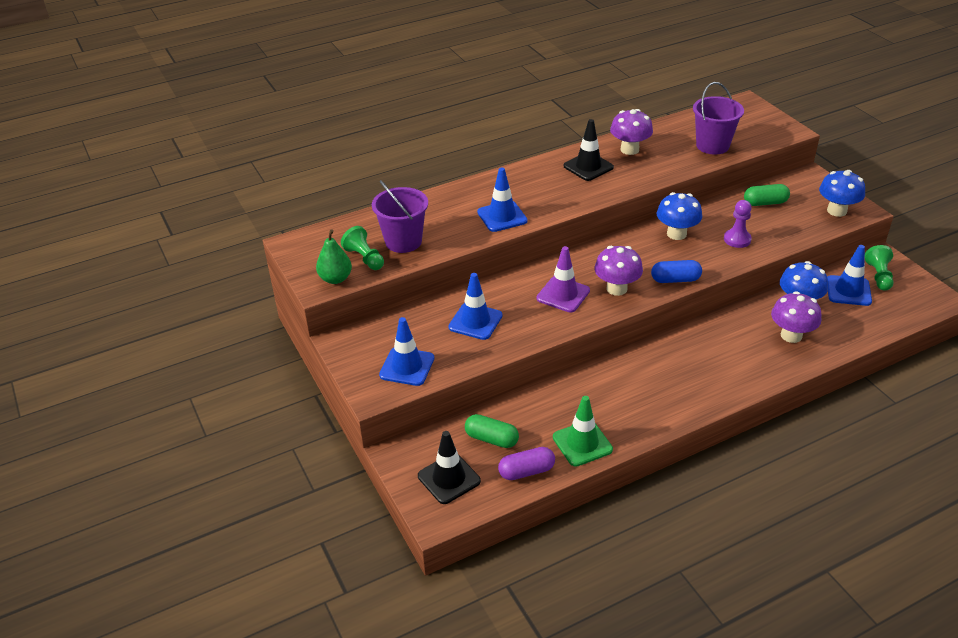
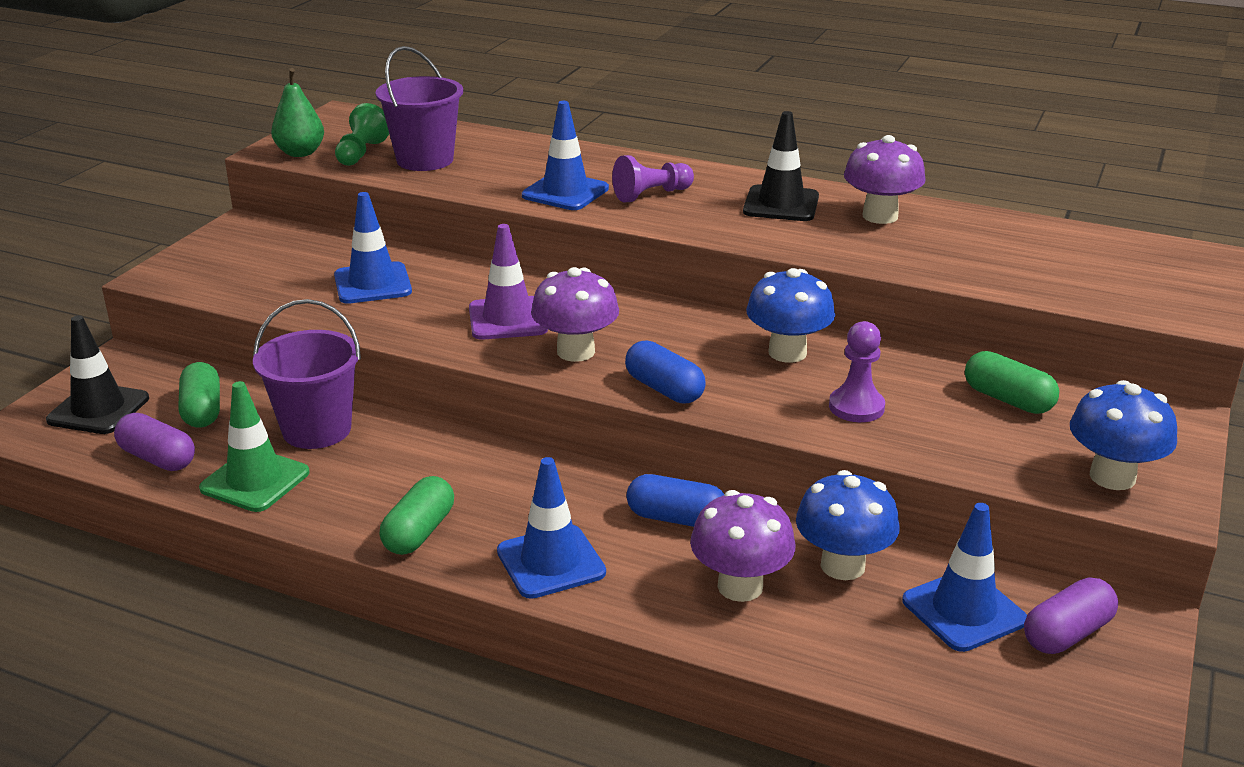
camera: 50 degrees right, 10 degrees down
blue traffic cone [379,317,434,386] -> blue traffic cone moved to [497,457,606,599]
purple bucket [693,82,744,155] -> purple bucket moved to [253,299,361,449]
green pawn [865,245,894,291] -> purple capsule [1024,577,1118,654]
none -> green capsule [379,476,454,555]
none -> purple pawn [612,155,694,202]
none -> blue capsule [627,474,724,527]

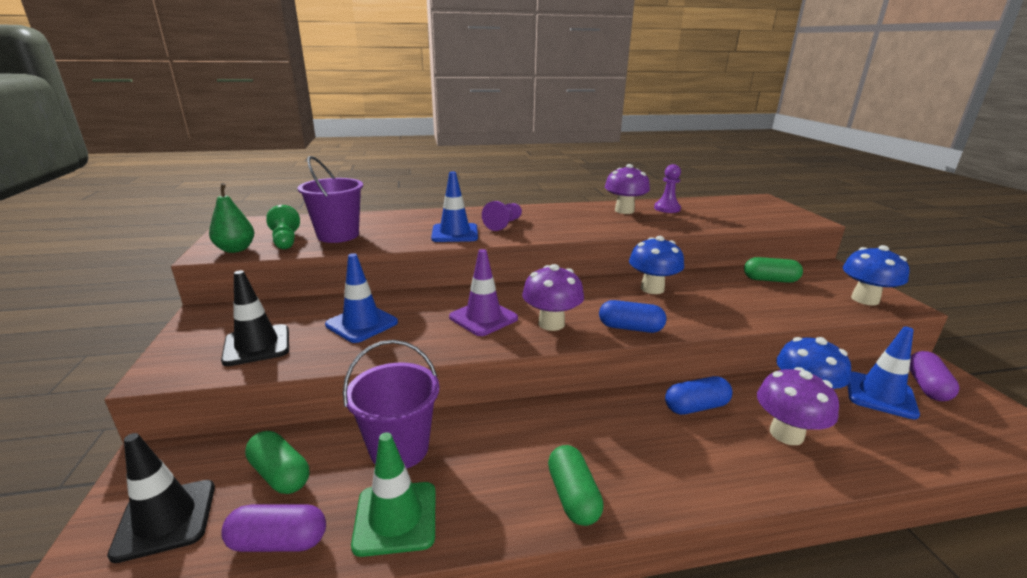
camera: 35 degrees left, 5 degrees down
blue traffic cone [497,457,606,599] -> none
black traffic cone [743,111,819,221] -> black traffic cone moved to [221,270,289,366]
purple pawn [829,321,885,422] -> purple pawn moved to [654,164,681,213]

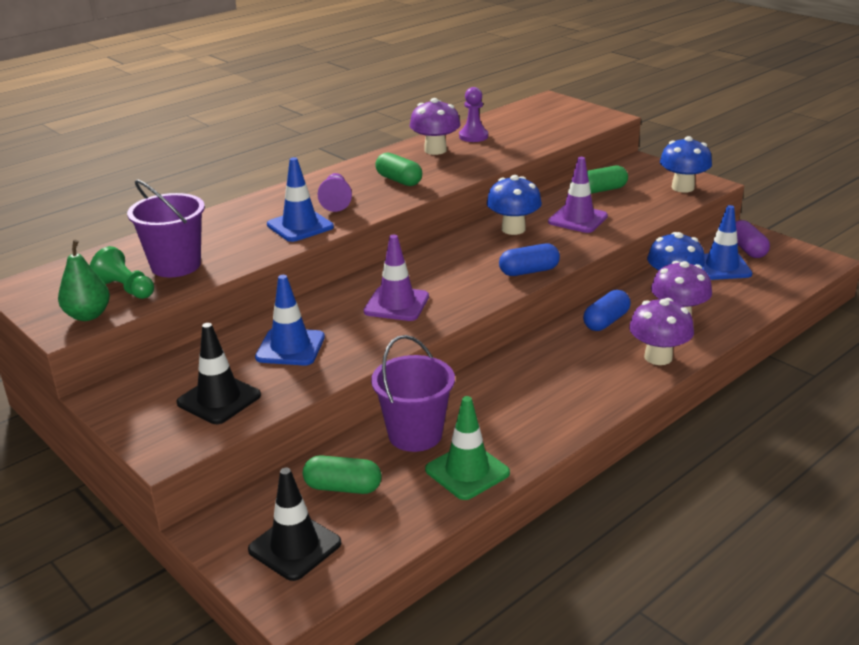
camera: 30 degrees left, 5 degrees up
purple capsule [221,504,326,552] -> none
purple mushroom [522,264,584,331] -> purple mushroom moved to [629,298,694,365]
green capsule [548,445,604,526] -> green capsule moved to [375,153,422,186]
none -> purple traffic cone [548,157,608,233]

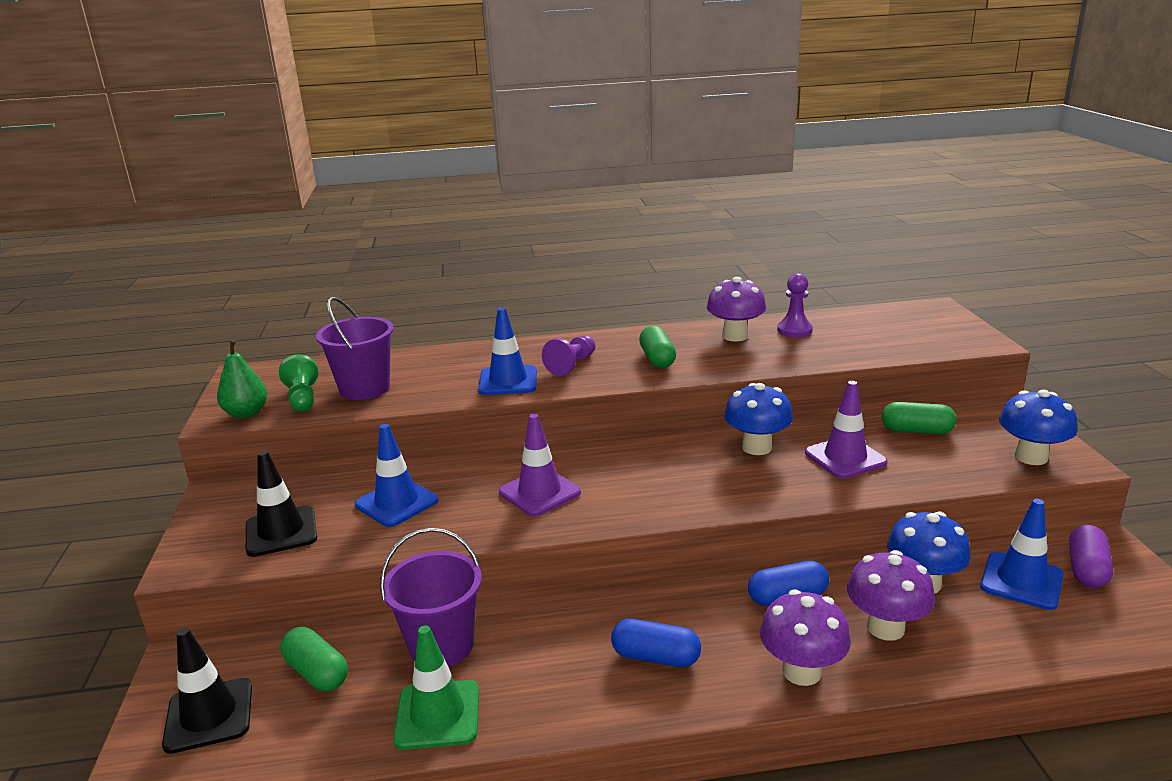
camera: 35 degrees right, 5 degrees down
blue capsule [499,244,560,276] -> blue capsule moved to [611,619,701,667]

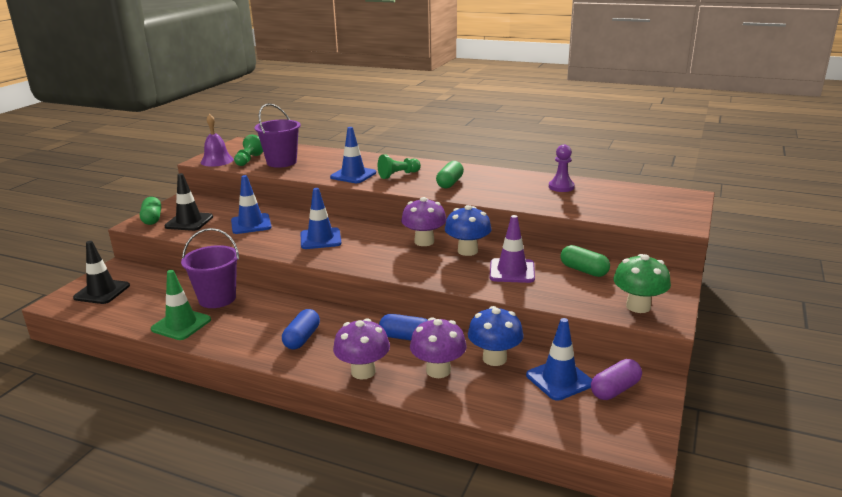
camera: 30 degrees right, 0 degrees up
green pear [217,339,267,419] -> purple bell [201,114,234,167]
green capsule [281,627,348,691] -> green capsule moved to [140,197,161,225]
purple traffic cone [499,414,581,516] -> blue traffic cone [301,188,342,249]
purple pawn [542,335,595,376] -> green pawn [378,154,421,179]
blue capsule [611,619,701,667] -> blue capsule turned 60 degrees clockwise [282,309,320,349]
purple mushroom [707,277,766,342] -> purple mushroom moved to [401,197,447,246]
blue mushroom [999,390,1077,465] -> green mushroom [613,254,671,313]

